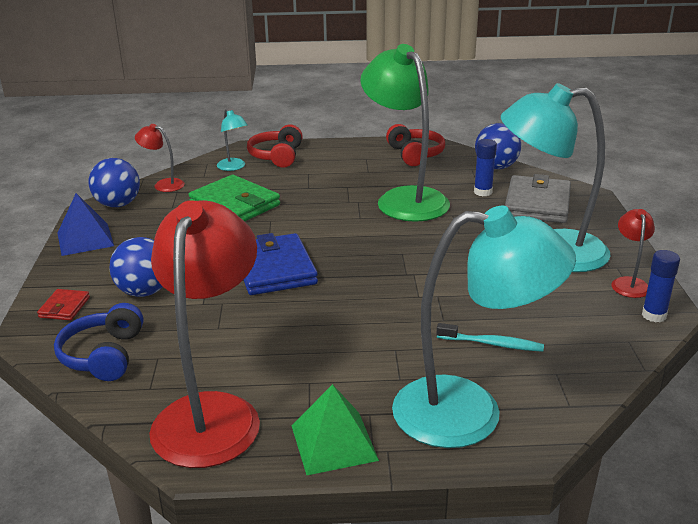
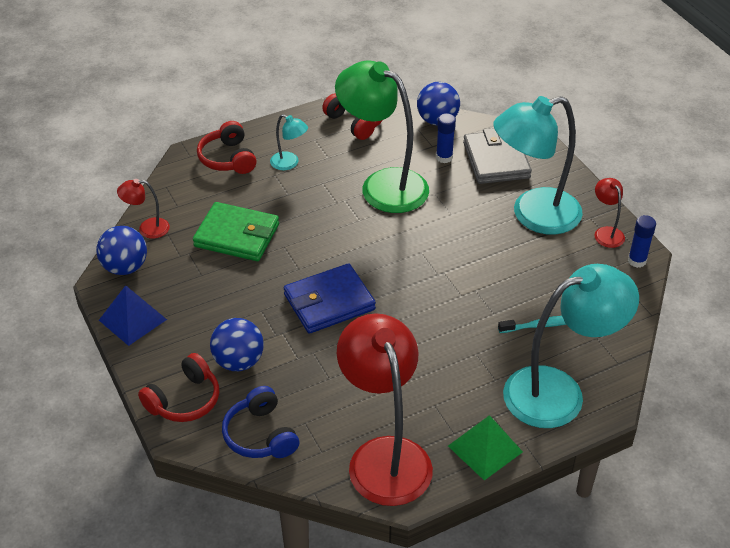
camera: 25 degrees left, 15 degrees up
red wallet [37,289,90,321] -> red headphones [138,353,219,422]
turquoise lamp [217,109,248,171] -> turquoise lamp moved to [270,114,308,170]
blue wallet [244,233,318,295] -> blue wallet turned 75 degrees counterclockwise [284,263,376,334]

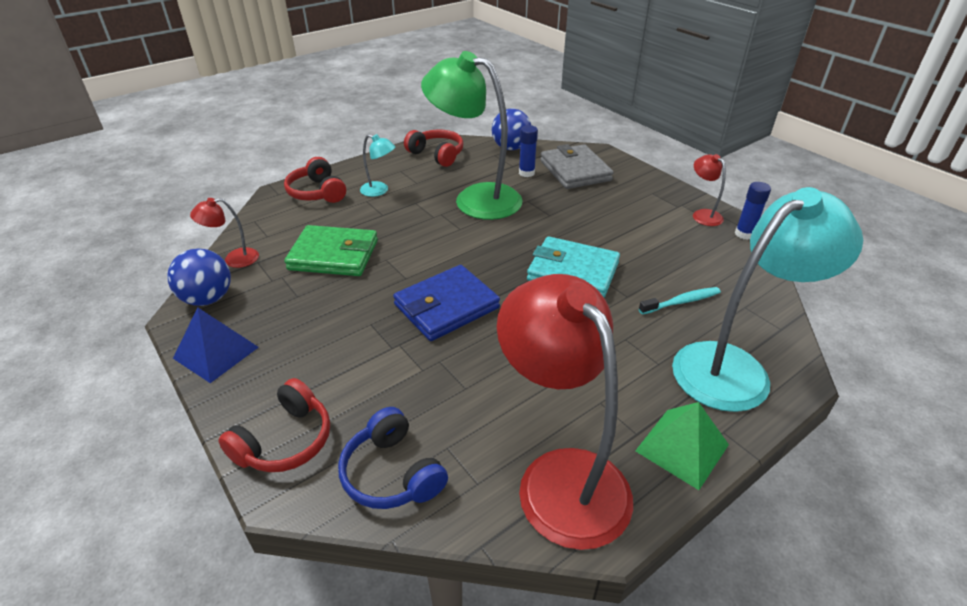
camera: 10 degrees left, 5 degrees down
blue ball [210,318,264,371] -> none
turquoise lamp [493,96,583,235] -> none
none -> turquoise wallet [527,236,620,298]

